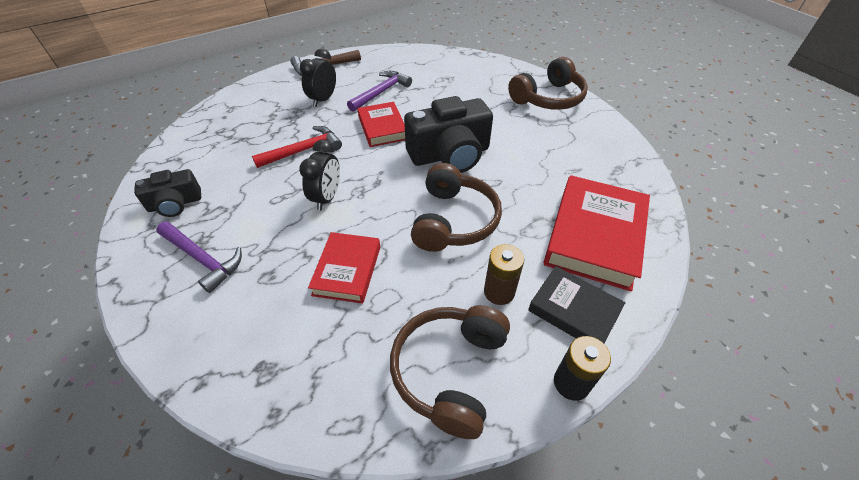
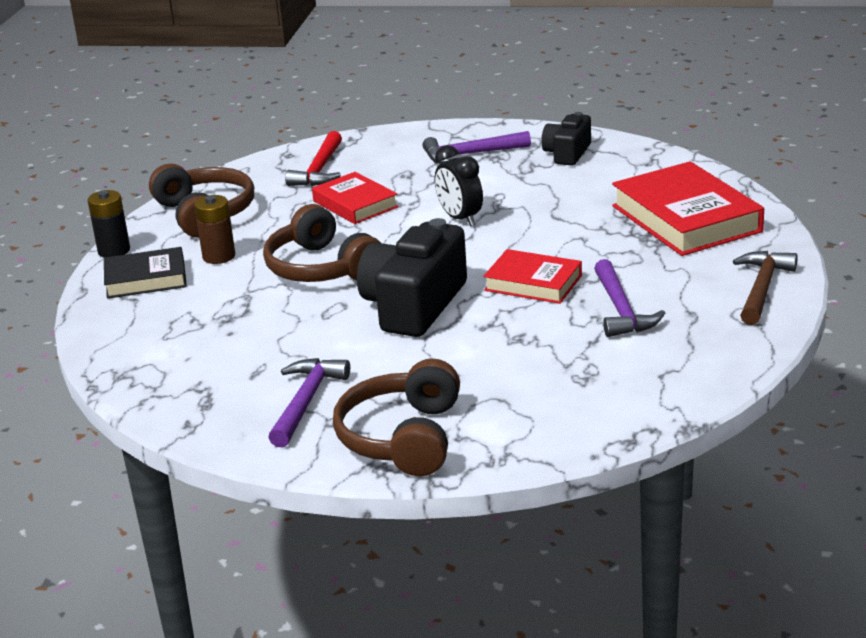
camera: 135 degrees right, 20 degrees down
red hammer [252,126,342,168] -> red hammer moved to [285,131,342,186]
black clock [300,48,336,107] -> none
red book [544,175,650,292] -> red book moved to [612,161,764,256]
none -> purple hammer [268,358,350,448]

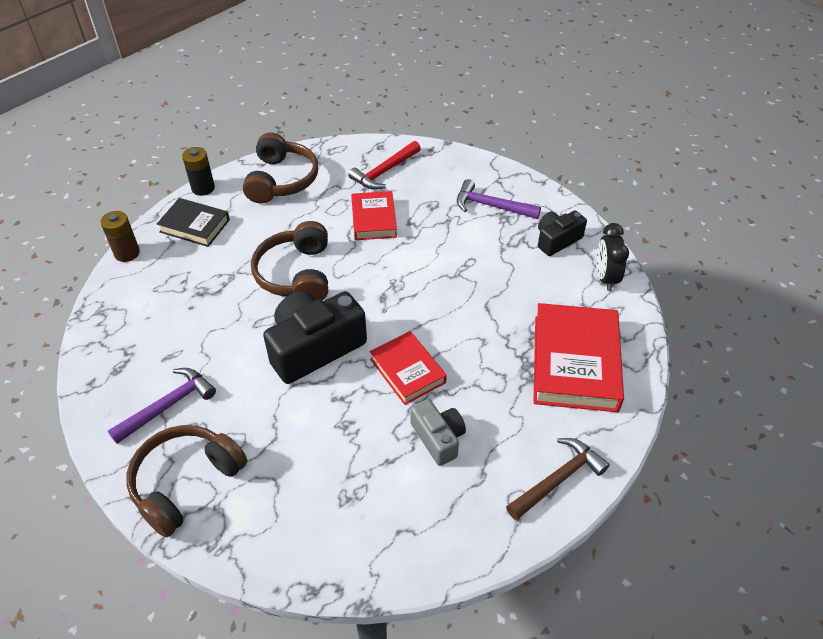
camera: 30 degrees right, 20 degrees up
brown battery [194,195,235,264] -> brown battery moved to [101,211,140,262]
black clock [435,145,483,226] -> black clock moved to [597,223,629,291]
purple hammer [594,259,665,337] -> grey camera [410,399,466,466]

